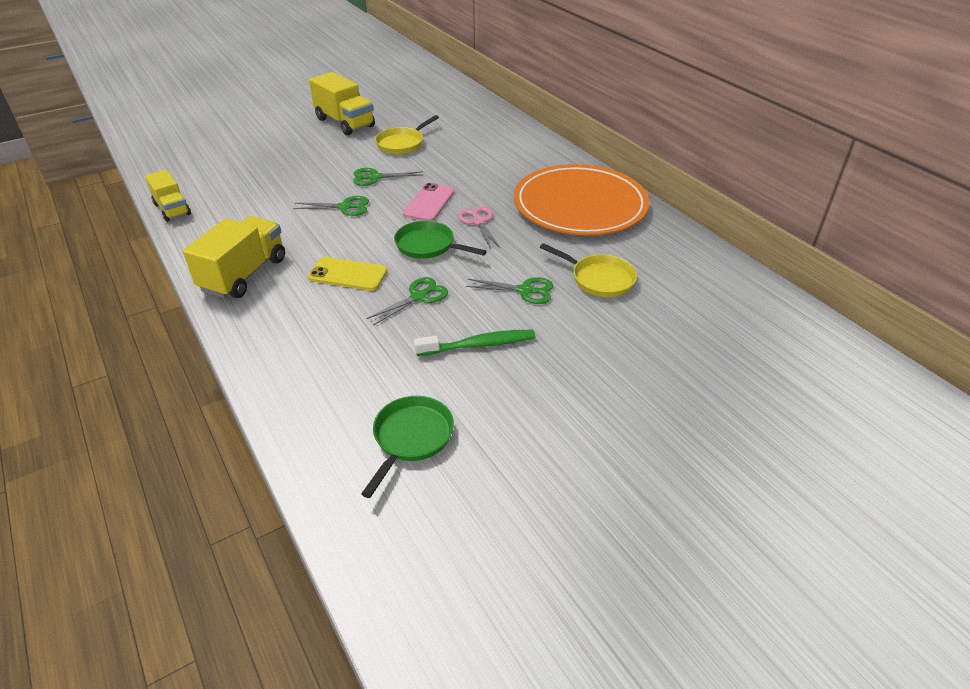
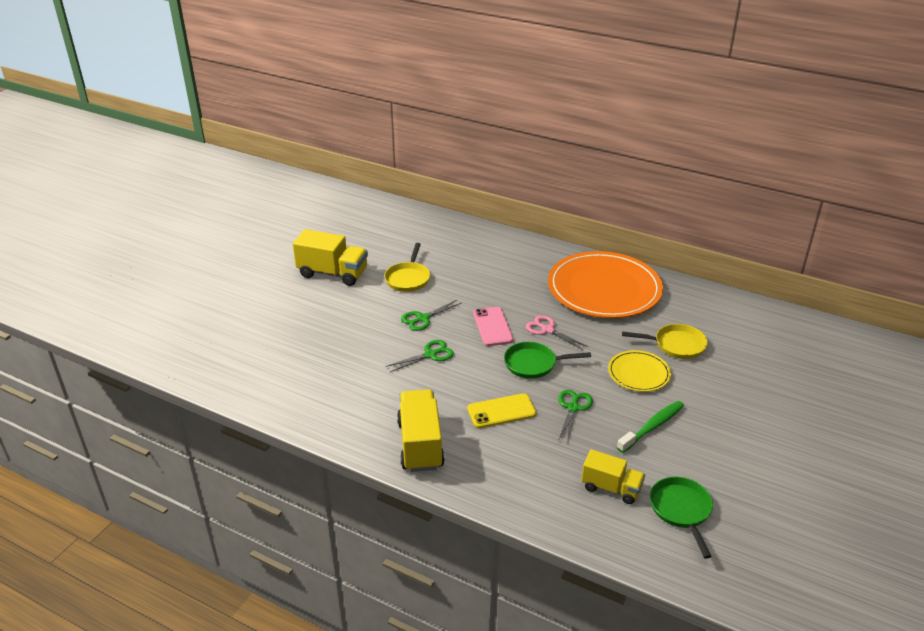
camera: 30 degrees left, 5 degrees down
yellow truck [145,170,191,222] -> yellow truck moved to [581,449,645,504]
green scissors [466,277,553,304] -> yellow plate [608,350,671,392]

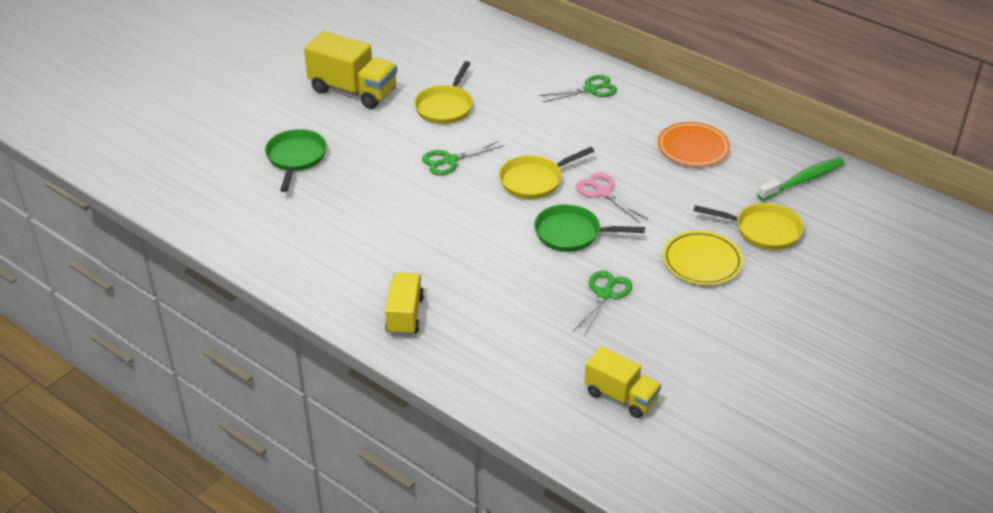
camera: 10 degrees right, 5 degrees up
green scissors [386,340,454,372] -> green scissors moved to [539,75,617,102]
yellow truck [397,389,445,472] -> yellow truck [385,273,424,335], size x0.64
yellow phone [467,393,537,428] -> none
pink phone [473,307,513,346] -> yellow pan [499,147,594,199]
orange plate [548,251,663,318] -> orange plate [658,122,730,166], size x0.48
green toothbrush [617,401,684,453] -> green toothbrush moved to [757,157,845,201]
green pan [650,477,713,559] -> green pan moved to [265,129,327,192]

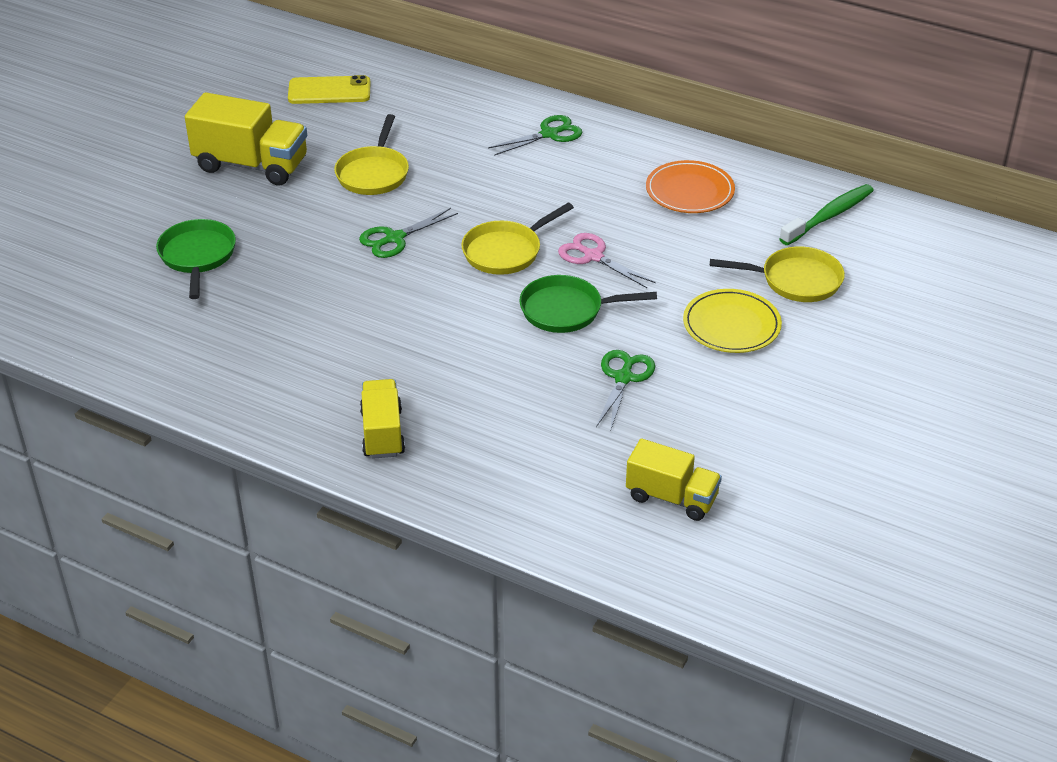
camera: 10 degrees left, 0 degrees up
none -> yellow phone [288,75,371,104]

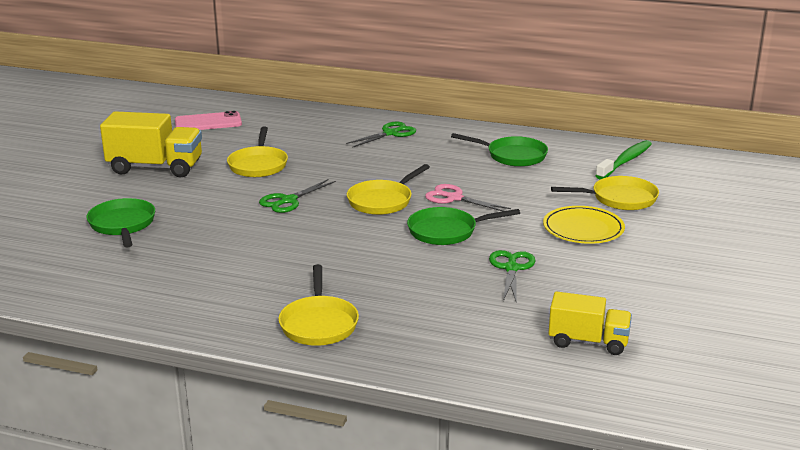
camera: 10 degrees left, 15 degrees down
yellow phone [288,75,371,104] -> pink phone [175,111,242,130]
yellow truck [360,379,405,459] -> yellow pan [278,264,359,346]
orange plate [646,160,735,213] -> green pan [451,133,548,167]

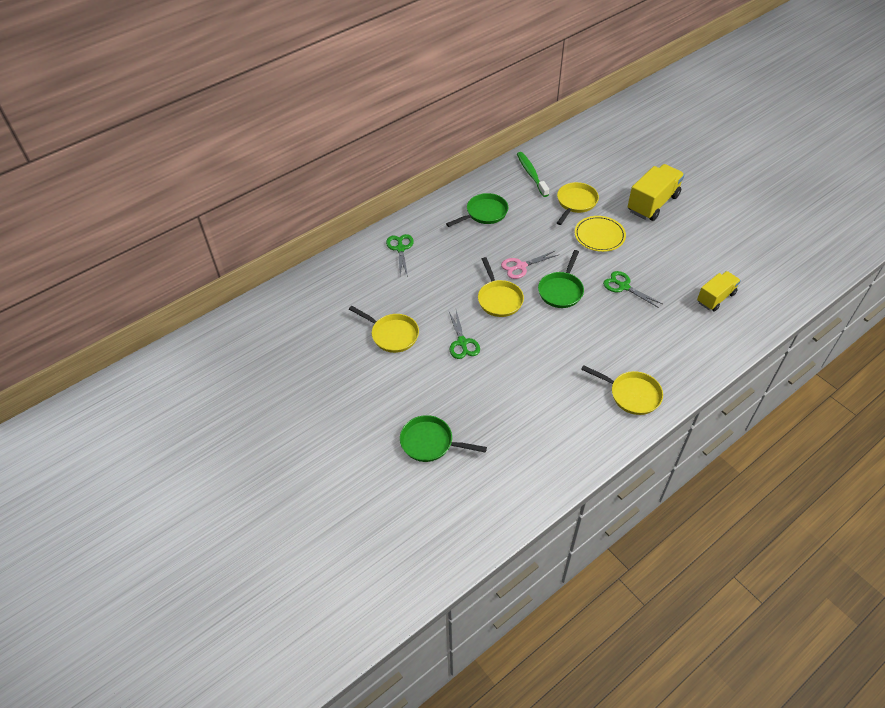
camera: 55 degrees left, 25 degrees up
yellow truck [100,111,202,178] -> yellow truck moved to [628,164,685,221]
pink phone [175,111,242,130] -> none

